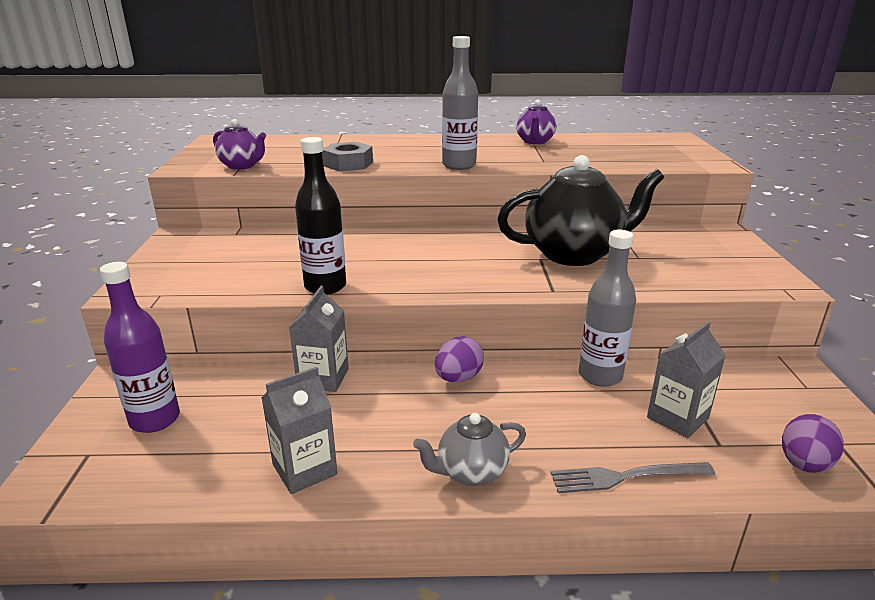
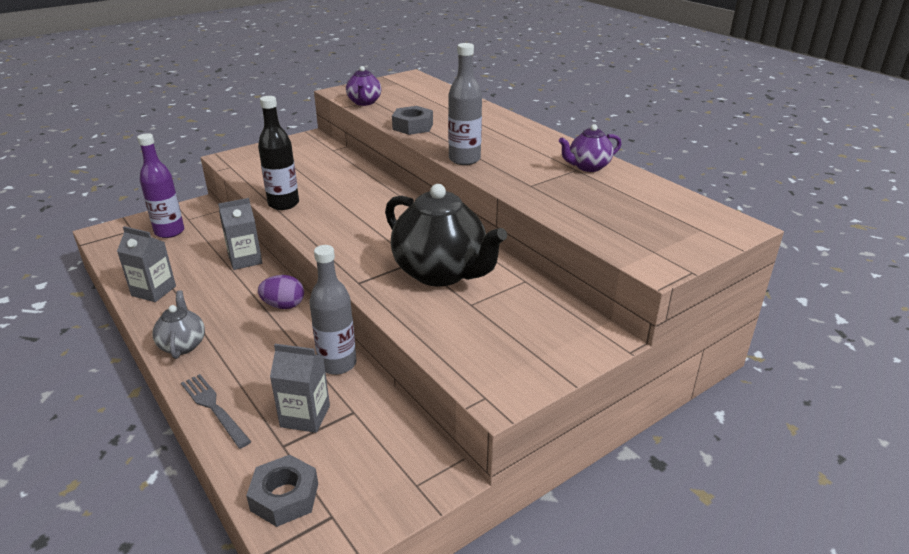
camera: 55 degrees right, 5 degrees up
grey teapot [413,413,526,486] -> grey teapot turned 45 degrees clockwise [152,291,205,359]
purple egg [782,414,844,473] -> grey nut [246,455,318,527]

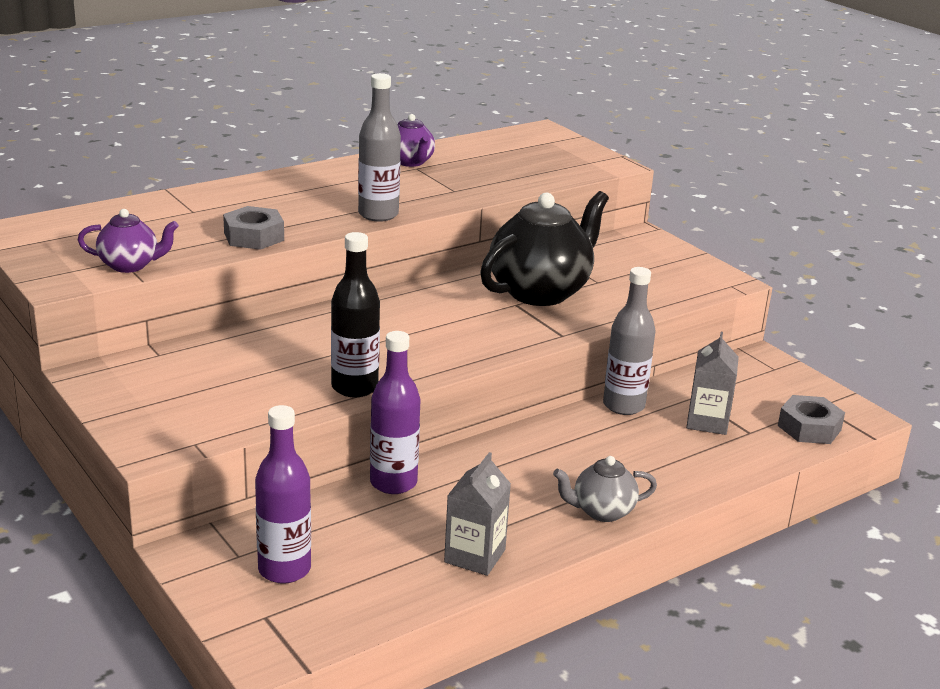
camera: 90 degrees left, 5 degrees down
grey fork [181,374,251,449] -> none
grey carton [218,198,262,270] -> purple bottle [370,331,421,494]
purple egg [258,275,304,309] -> none

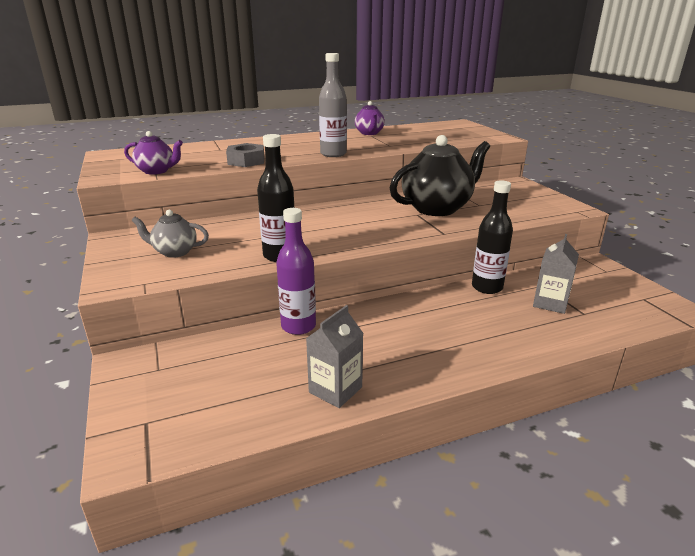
camera: 15 degrees right, 0 degrees up
purple bottle [255,405,311,584] -> none
grey teapot [553,456,657,522] -> grey teapot moved to [131,210,209,258]
grey bottle [603,267,655,415] -> black bottle [472,180,513,294]
grey nut [778,395,845,444] -> none

